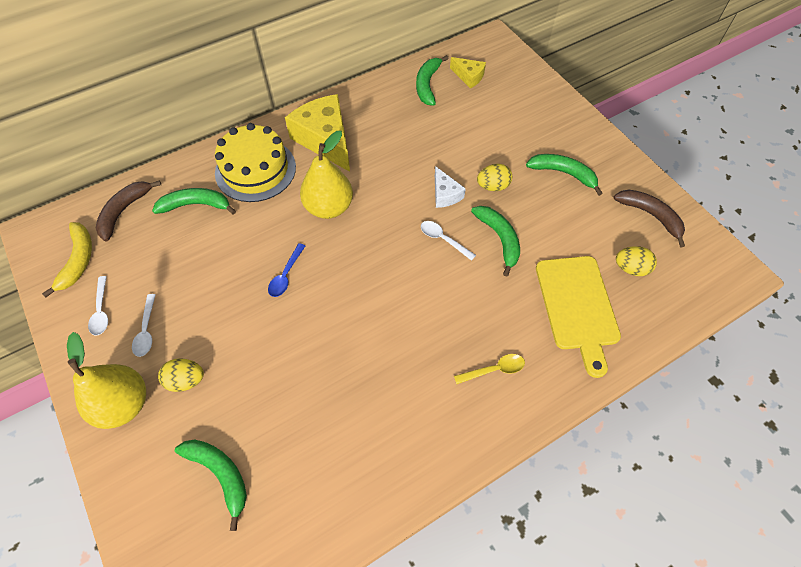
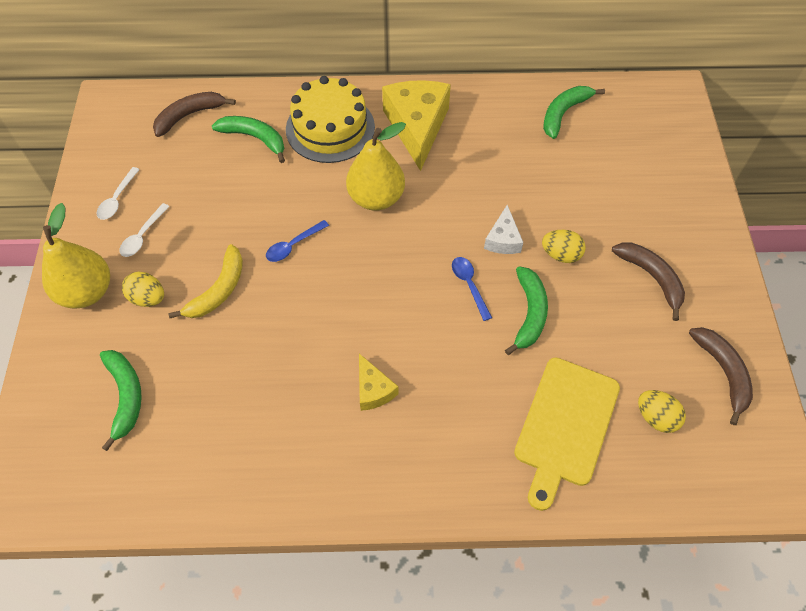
camera: 30 degrees right, 0 degrees up
yellow banana [42,222,92,297] -> yellow banana moved to [168,244,243,318]
white spoon [421,221,476,261] -> blue spoon [452,257,492,321]
yellow cheese [450,57,486,89] -> yellow cheese moved to [359,354,399,411]
yellow spoon [454,354,525,384] -> none
green banana [526,154,603,196] -> brown banana [612,243,685,321]

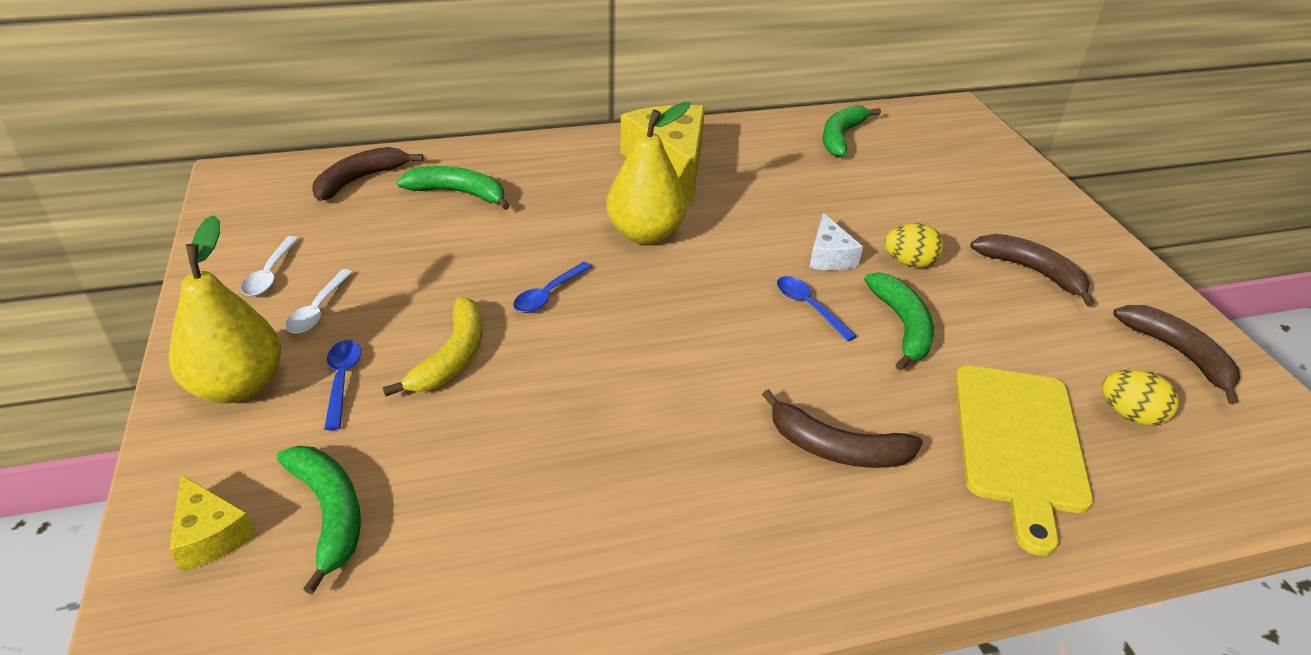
camera: 15 degrees left, 20 degrees down
yellow egg [122,272,164,307] -> blue spoon [324,340,361,430]
yellow cake [286,76,375,163] -> none
yellow cheese [359,354,399,411] -> yellow cheese moved to [169,475,256,571]
none -> brown banana [762,389,923,468]

